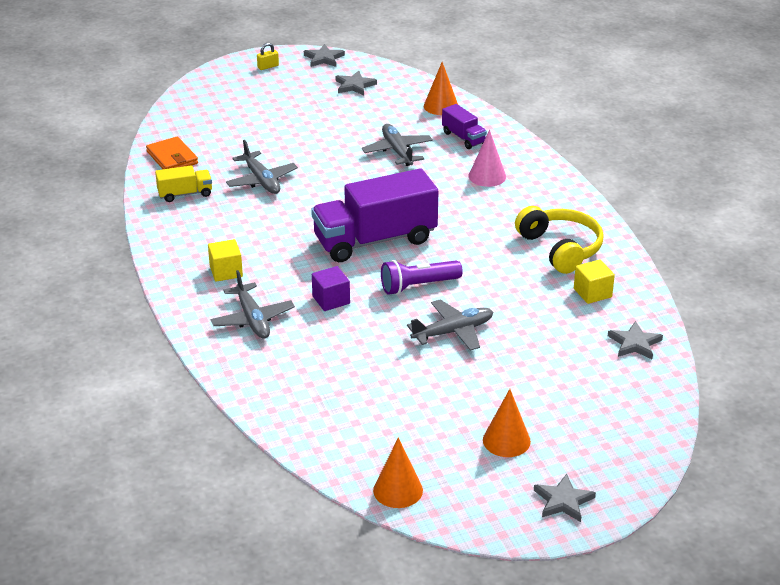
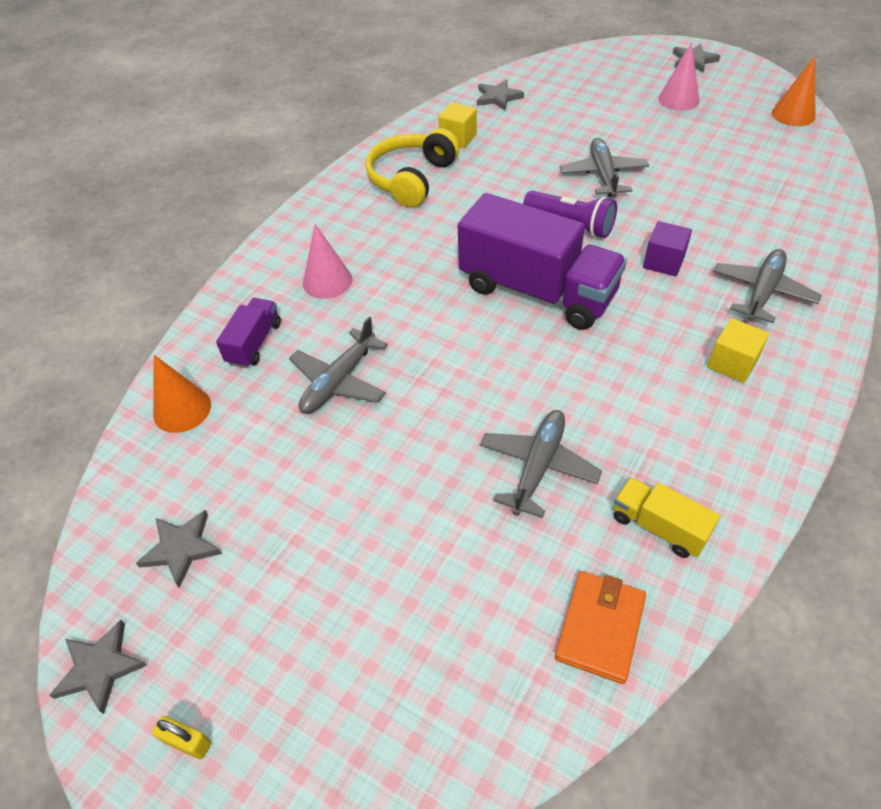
camera: 125 degrees left, 15 degrees up
grey plane [407,299,493,351] -> grey plane turned 60 degrees clockwise [560,138,649,197]
orange cone [483,389,531,457] -> pink cone [658,42,699,111]

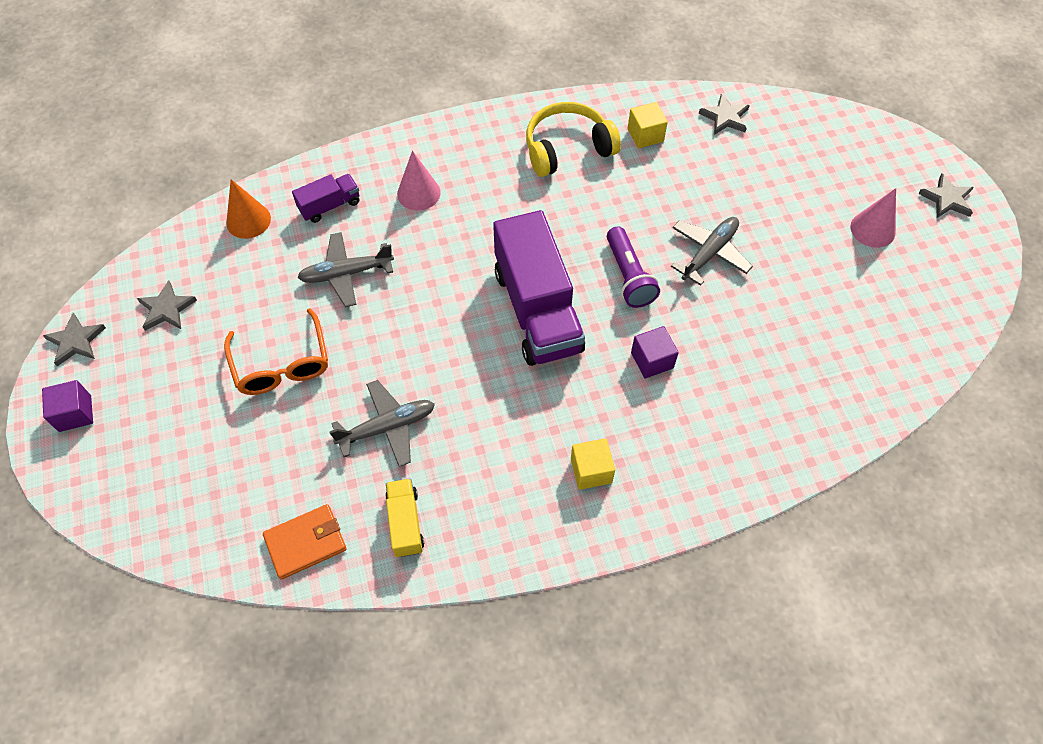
camera: 40 degrees right, 10 degrees up
yellow padlock [152,716,211,759] -> purple cube [42,380,93,432]
grey plane [713,249,822,323] -> none
orange cone [772,56,816,126] -> none
none -> orange glasses [224,308,328,395]

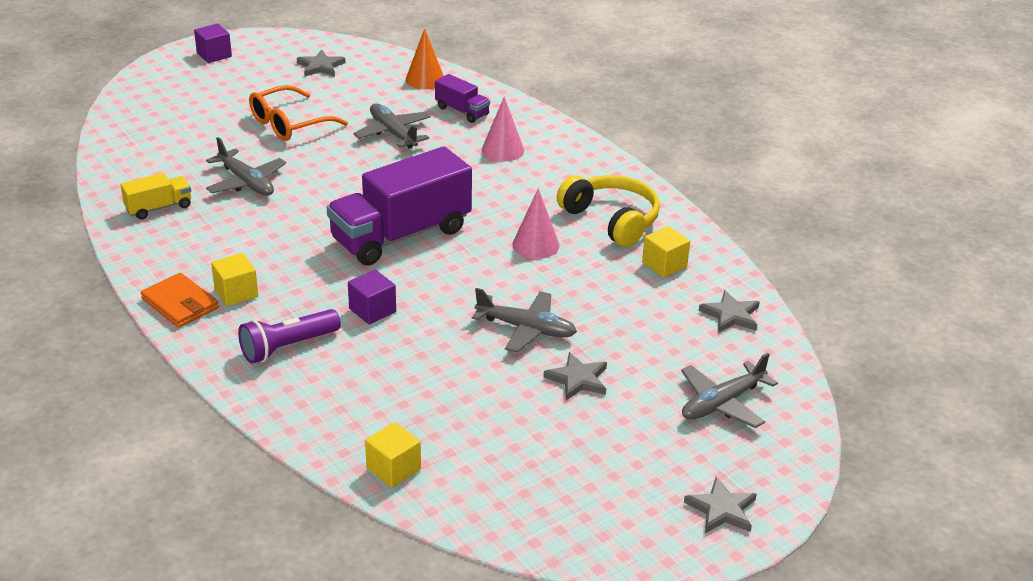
camera: 70 degrees right, 25 degrees down
grey star [43,313,106,366] -> grey star moved to [543,352,607,400]
orange wallet [263,504,347,580] -> orange wallet moved to [141,273,219,328]
purple flashlight [607,226,660,308] -> purple flashlight moved to [238,309,341,364]
pink cone [850,188,896,248] -> pink cone moved to [512,188,560,259]
none -> yellow cube [365,422,421,488]
none -> grey plane [681,353,778,428]

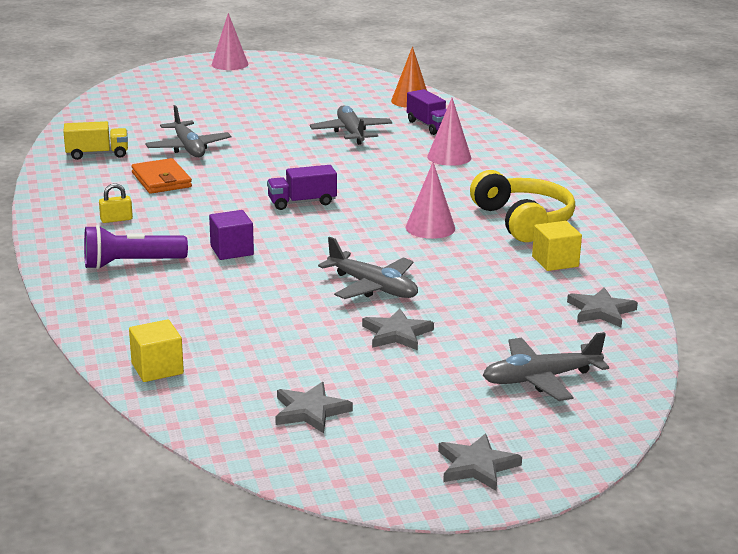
camera: 20 degrees right, 10 degrees down
orange wallet [141,273,219,328] -> orange wallet moved to [131,158,192,194]
purple cube [194,24,232,63] -> pink cone [212,13,248,70]
yellow cube [211,253,258,306] -> yellow padlock [99,183,133,223]
orange glasses [249,85,348,141] -> none
grey star [297,50,346,76] -> grey star moved to [276,382,353,433]
purple truck [327,146,472,266] -> purple truck [267,165,337,210], size x0.47

